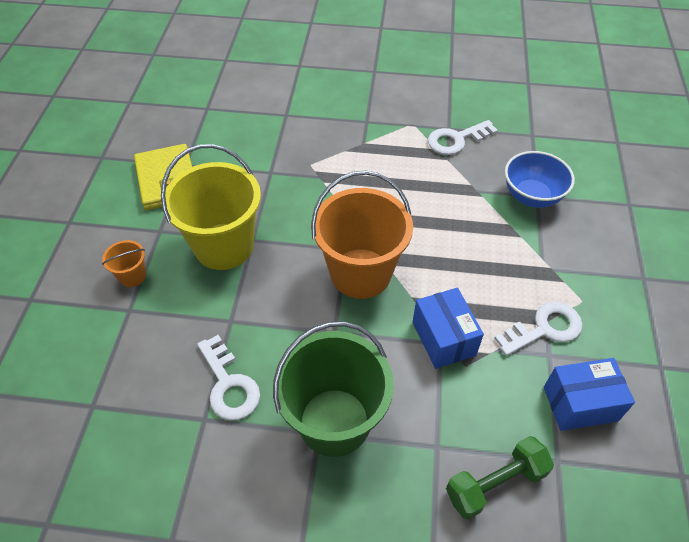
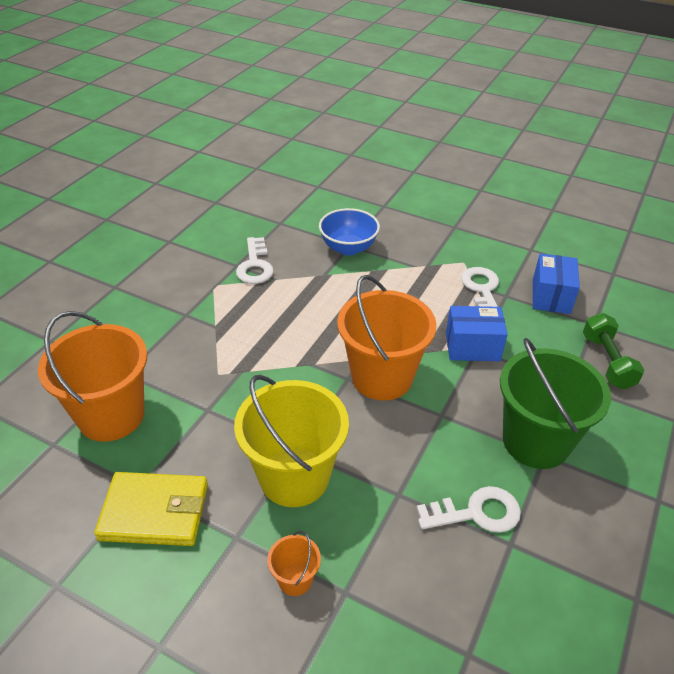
camera: 70 degrees left, 10 degrees down
none -> orange bucket [38,311,147,442]

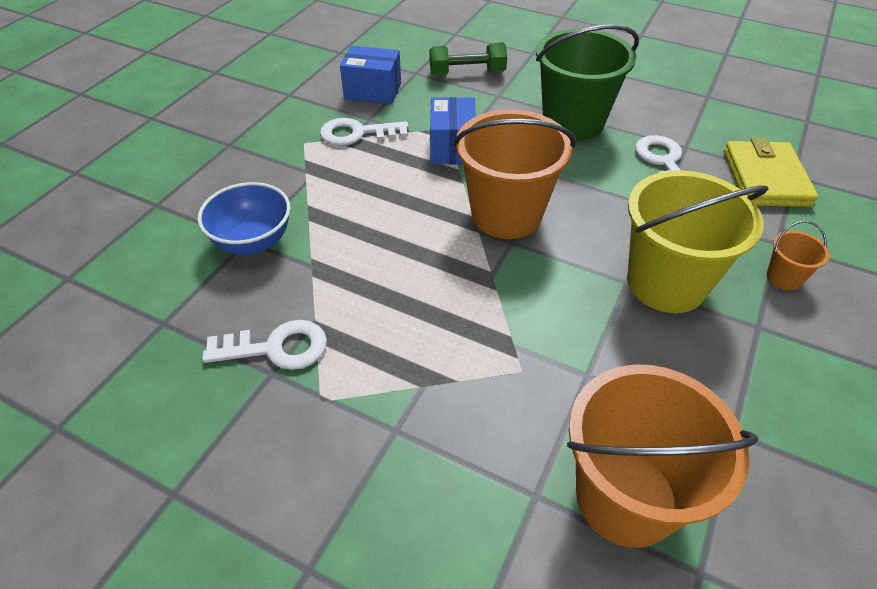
camera: 90 degrees left, 5 degrees up
yellow wallet [94,472,208,546] -> yellow wallet moved to [724,138,818,207]

